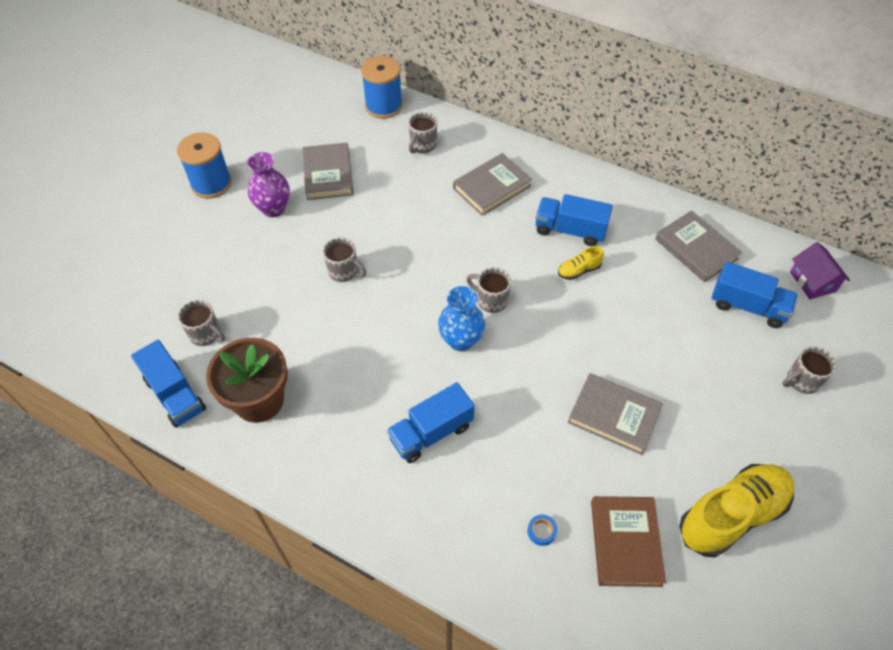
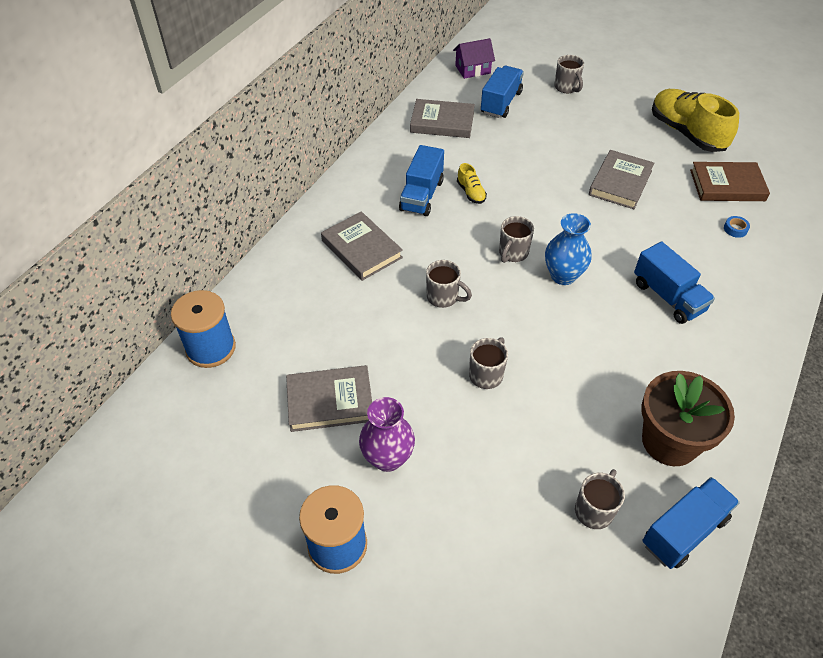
camera: 90 degrees left, 5 degrees down
grey mug [409,112,437,154] -> grey mug moved to [426,260,472,308]
grey book [655,210,742,282] -> grey book turned 45 degrees clockwise [410,99,475,138]

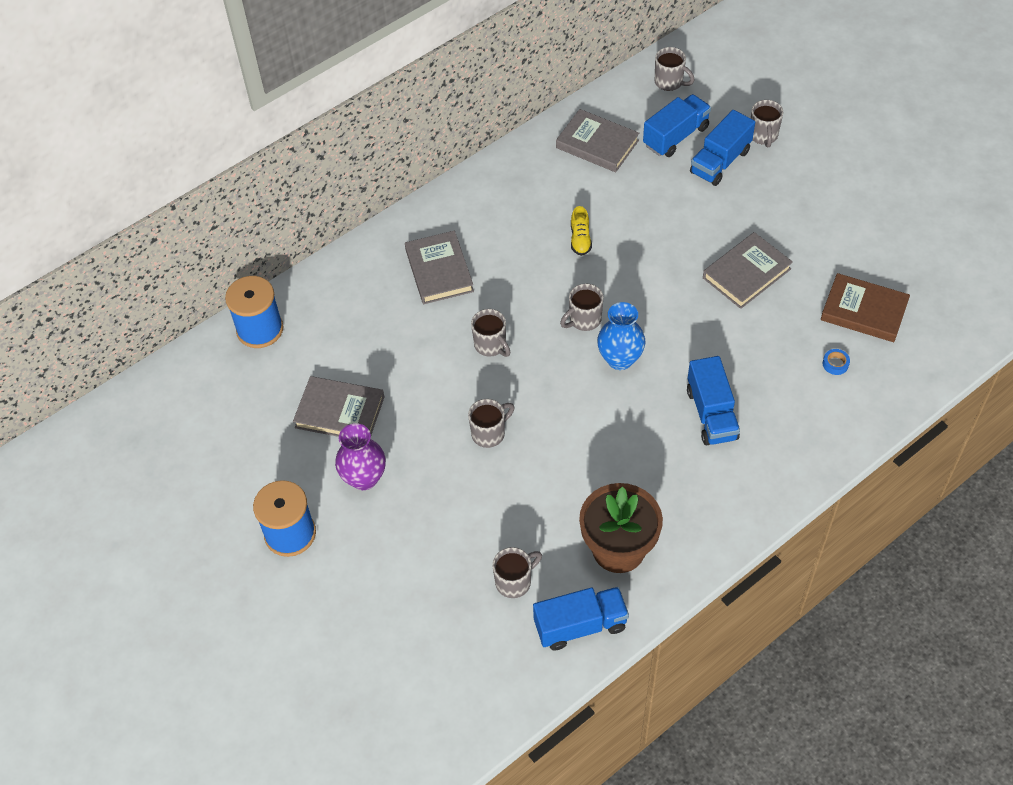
camera: 25 degrees right, 5 degrees up
blue truck [399,145,444,216] -> blue truck moved to [690,110,755,186]
purple house [453,38,495,79] -> grey mug [655,47,694,91]
yellow shoe [652,89,739,152] -> none

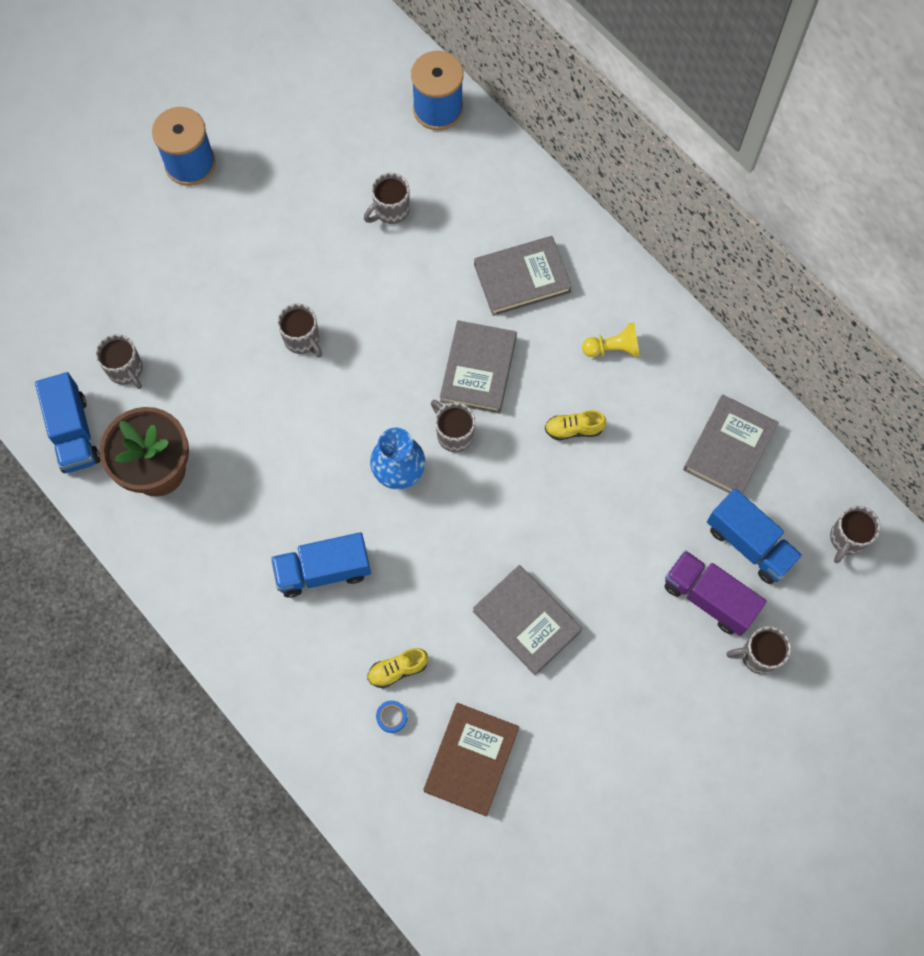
camera: 85 degrees right, 15 degrees up
grey book [293,376,384,437] -> grey book moved to [440,320,517,414]
purple vase [335,423,386,490] -> none
grey mug [471,309,510,357] -> grey mug moved to [364,173,410,224]
blue truck [690,110,755,186] -> purple truck [664,550,767,636]
none -> yellow shoe [367,648,428,689]
none -> yellow pawn [582,322,640,357]

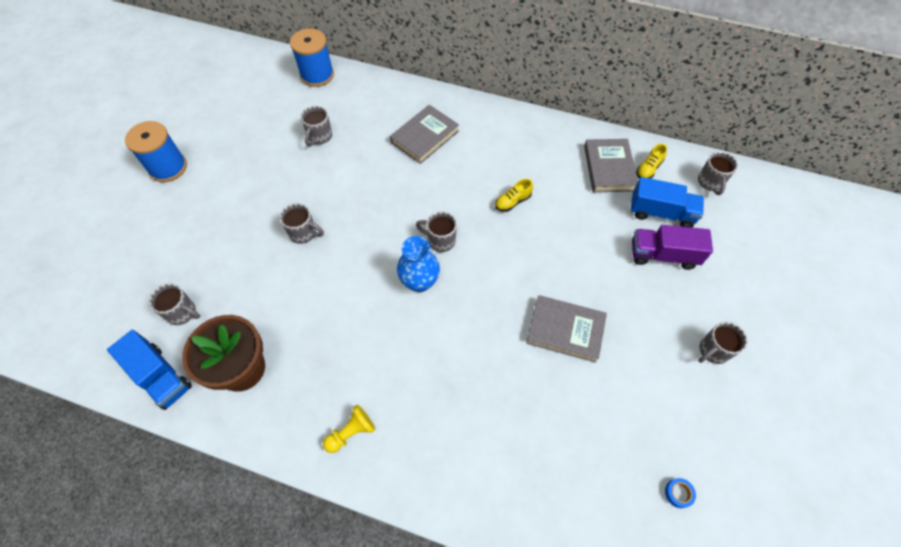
camera: 30 degrees left, 10 degrees down
blue truck [271,532,371,598] -> none
yellow shoe [367,648,428,689] -> yellow shoe moved to [636,144,667,179]
blue tape [376,700,407,733] -> blue tape moved to [665,478,696,508]
brown book [424,703,519,816] -> none
grey book [440,320,517,414] -> none
yellow pawn [582,322,640,357] -> yellow pawn moved to [323,404,375,453]
grey mug [726,626,791,675] -> grey mug moved to [698,322,748,364]

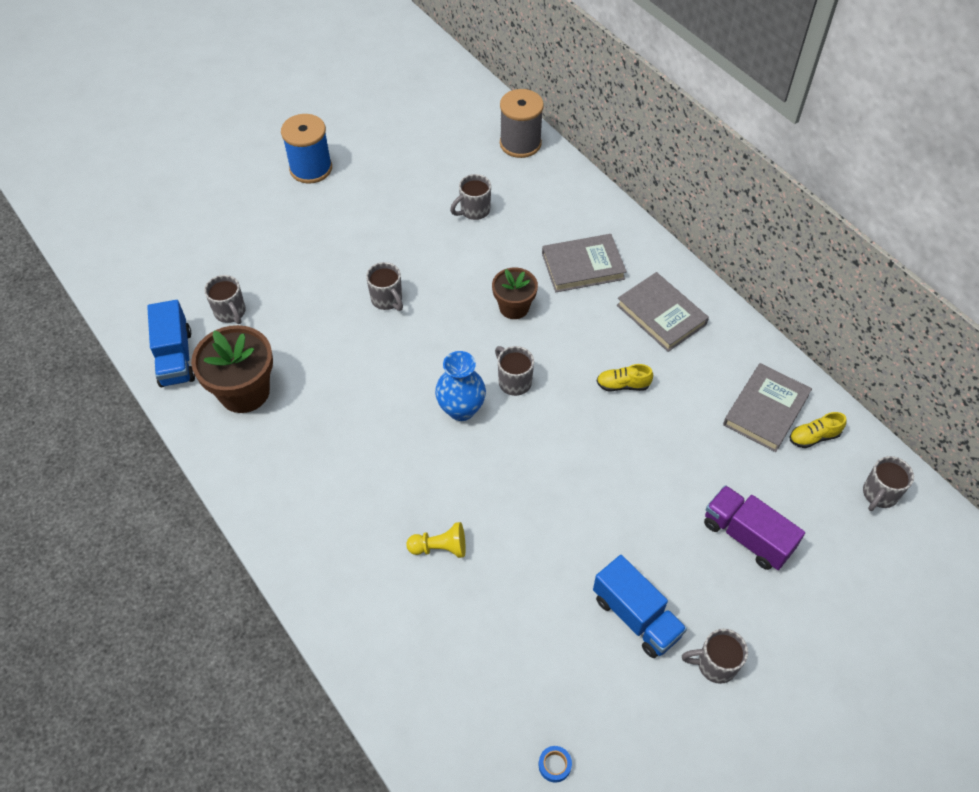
camera: 35 degrees right, 5 degrees down
blue spool [290,29,334,87] -> grey spool [500,89,544,158]
yellow pawn [323,404,375,453] -> yellow pawn moved to [406,522,466,558]
grey book [526,295,607,363] -> grey book moved to [617,272,709,352]
blue truck [630,177,704,228] -> blue truck moved to [593,555,687,658]
none -> brown flower pot [492,268,538,319]

